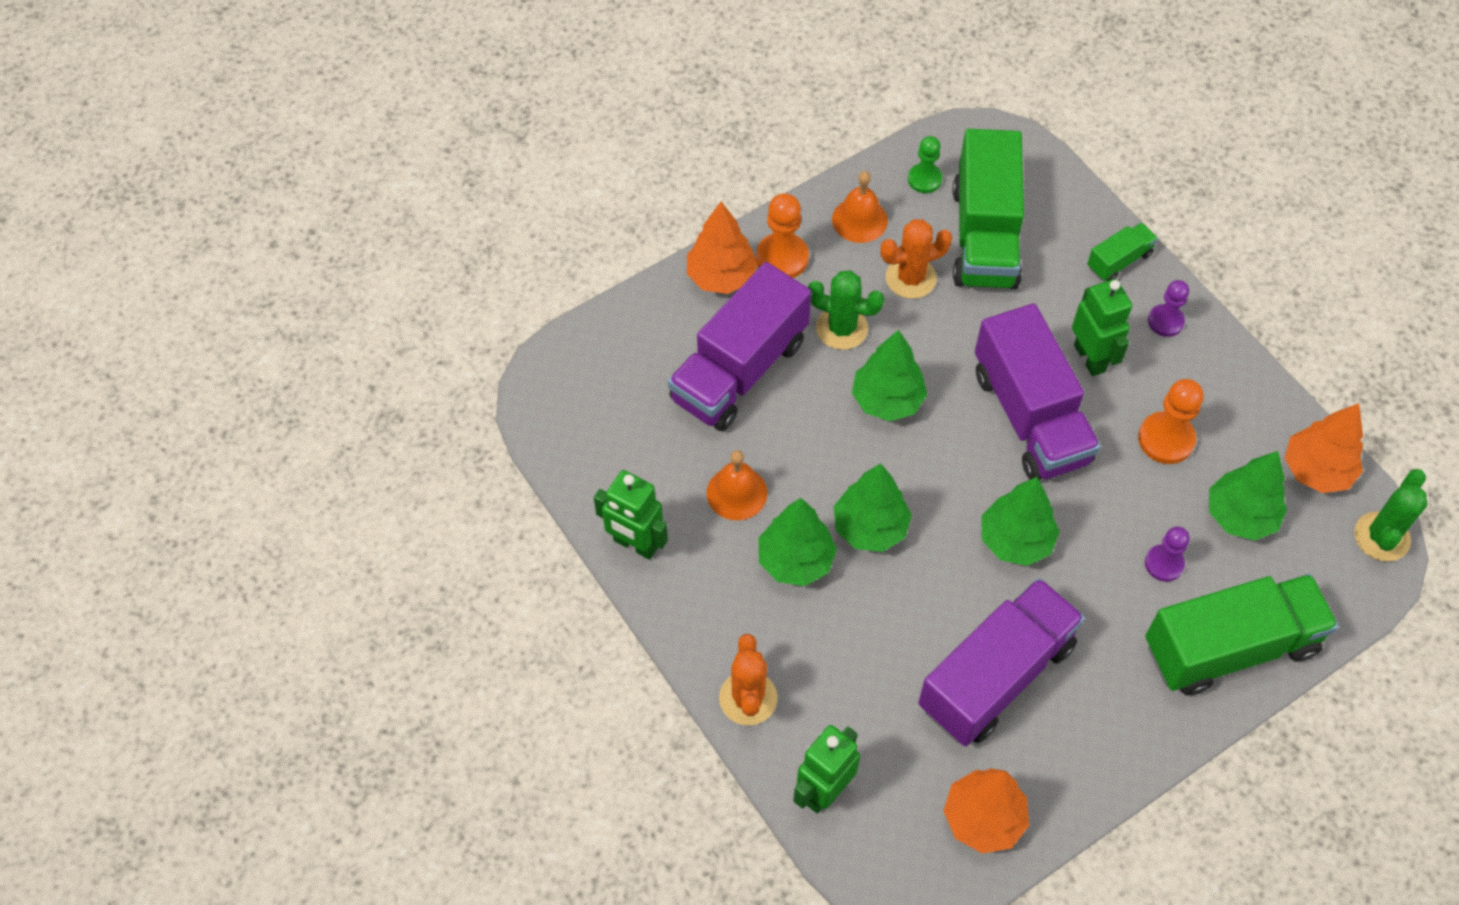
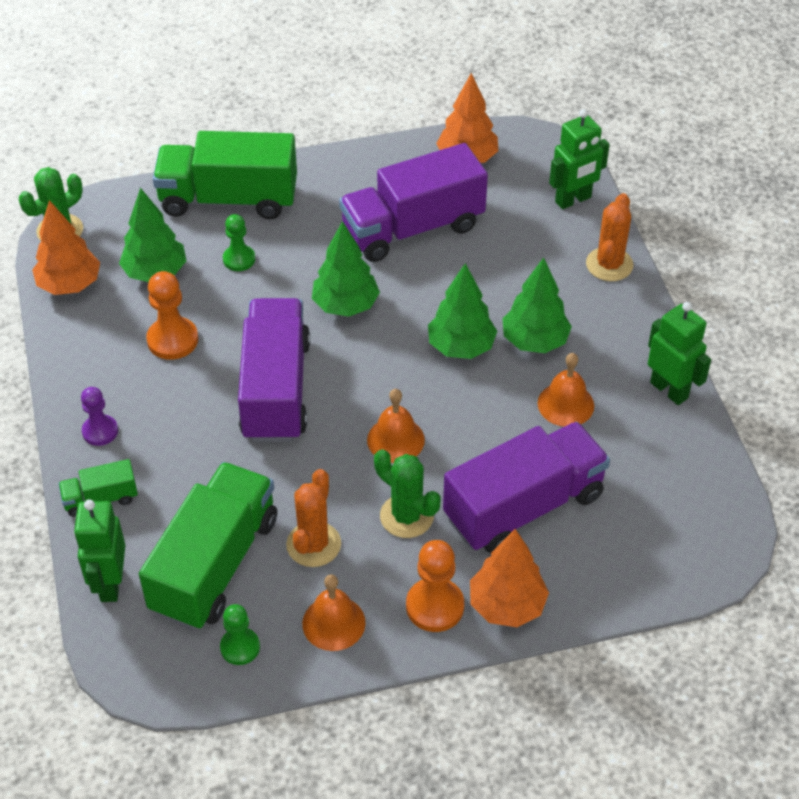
camera: 160 degrees left, 10 degrees down
green tree [852,330,927,421] -> orange bell [367,389,425,463]
orange cactus [880,219,952,299] -> orange cactus turned 75 degrees counterclockwise [286,469,341,567]
green robot [1072,279,1132,376] -> green robot moved to [74,499,125,602]
purple pawn [1145,526,1190,582] -> green pawn [223,214,255,271]

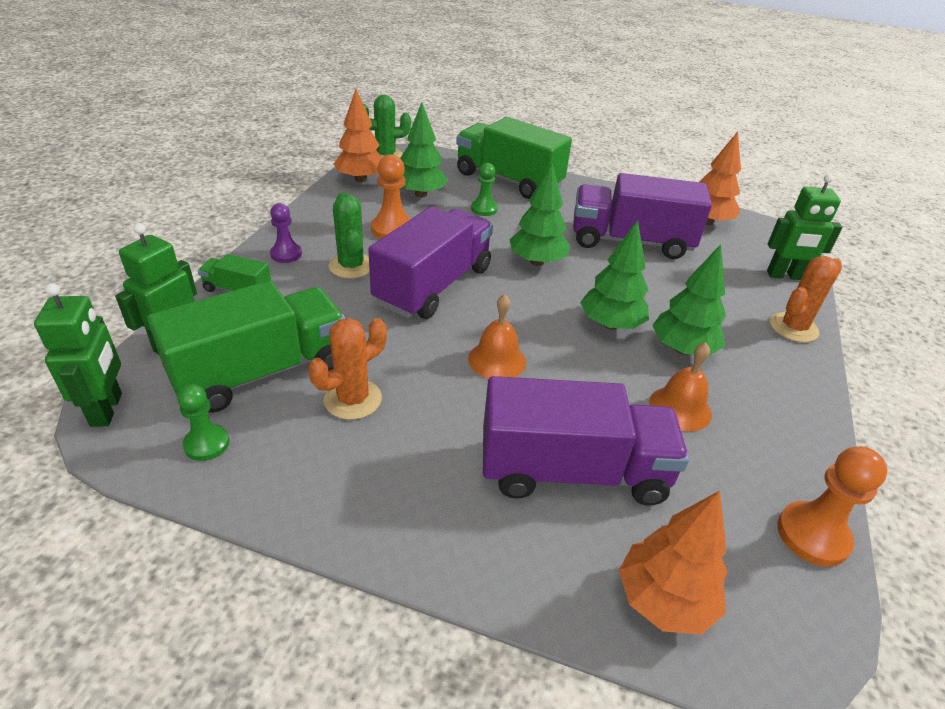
camera: 30 degrees right, 10 degrees down
orange bell [302,574,365,651] -> none
green cactus [374,449,441,538] -> green cactus moved to [328,192,370,279]
orange pawn [406,540,464,632] -> orange pawn moved to [777,446,887,567]
orange tree [470,529,549,627] -> orange tree moved to [619,491,728,635]
green robot [648,302,711,405] -> green robot moved to [34,283,122,427]

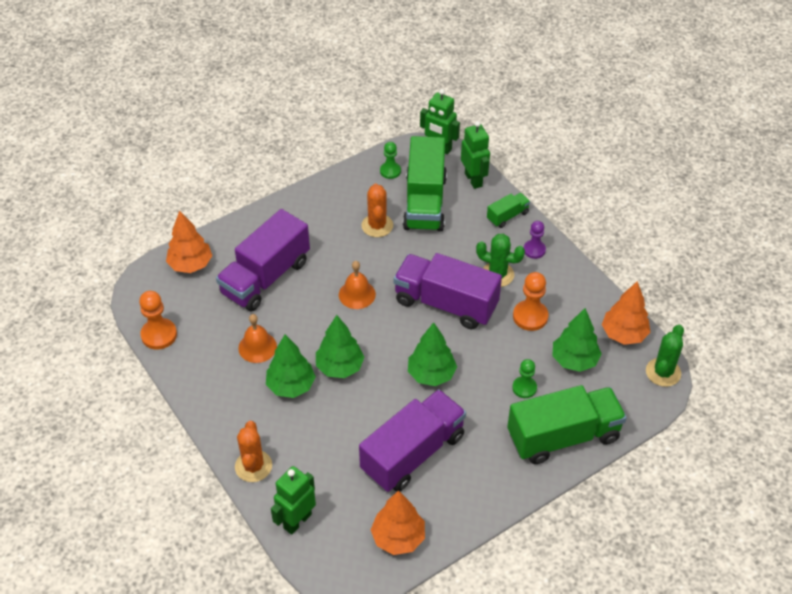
camera: 130 degrees right, 10 degrees up
purple truck [368,207,493,319] -> purple truck turned 135 degrees clockwise [394,253,502,329]

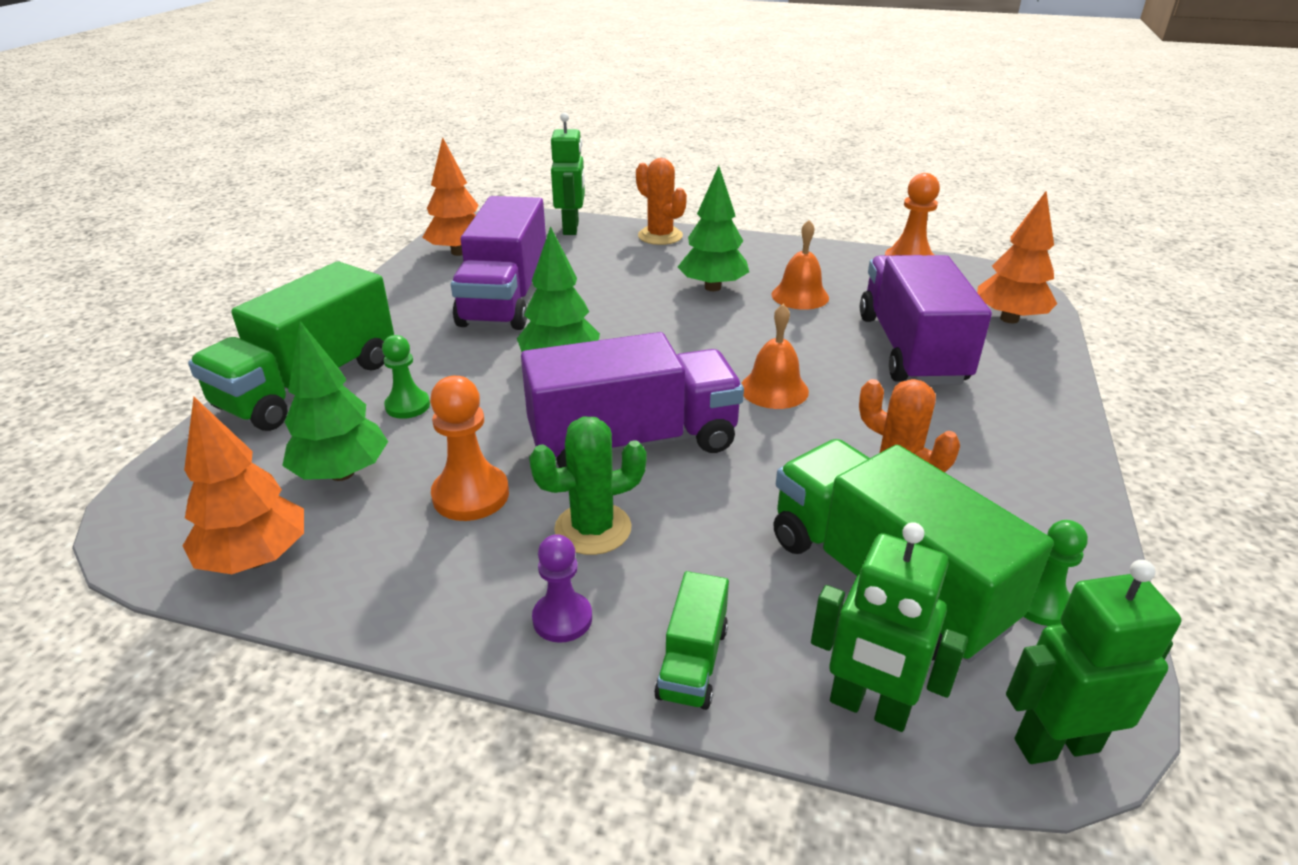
camera: 140 degrees right, 15 degrees down
green tree [316,315,365,378] -> none
green cactus [646,325,684,387] -> none

